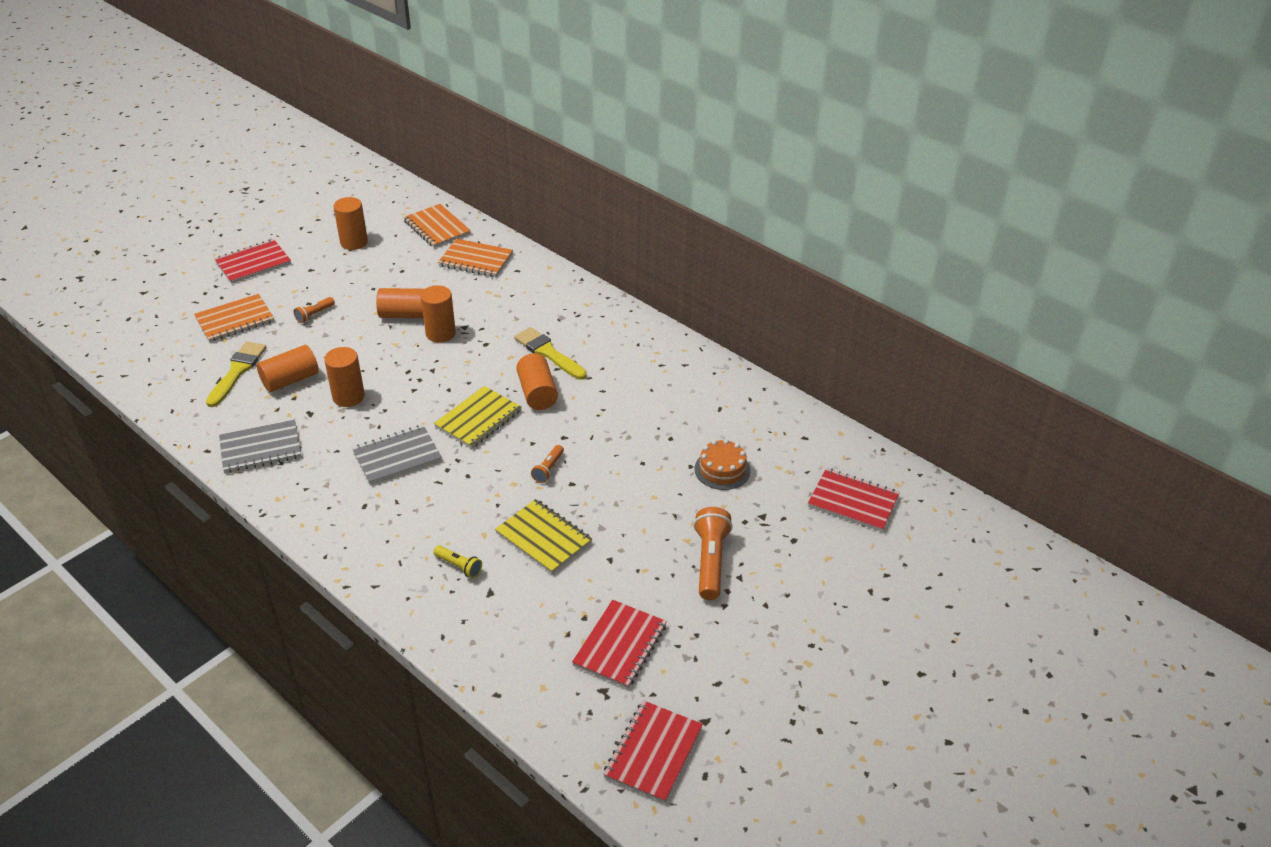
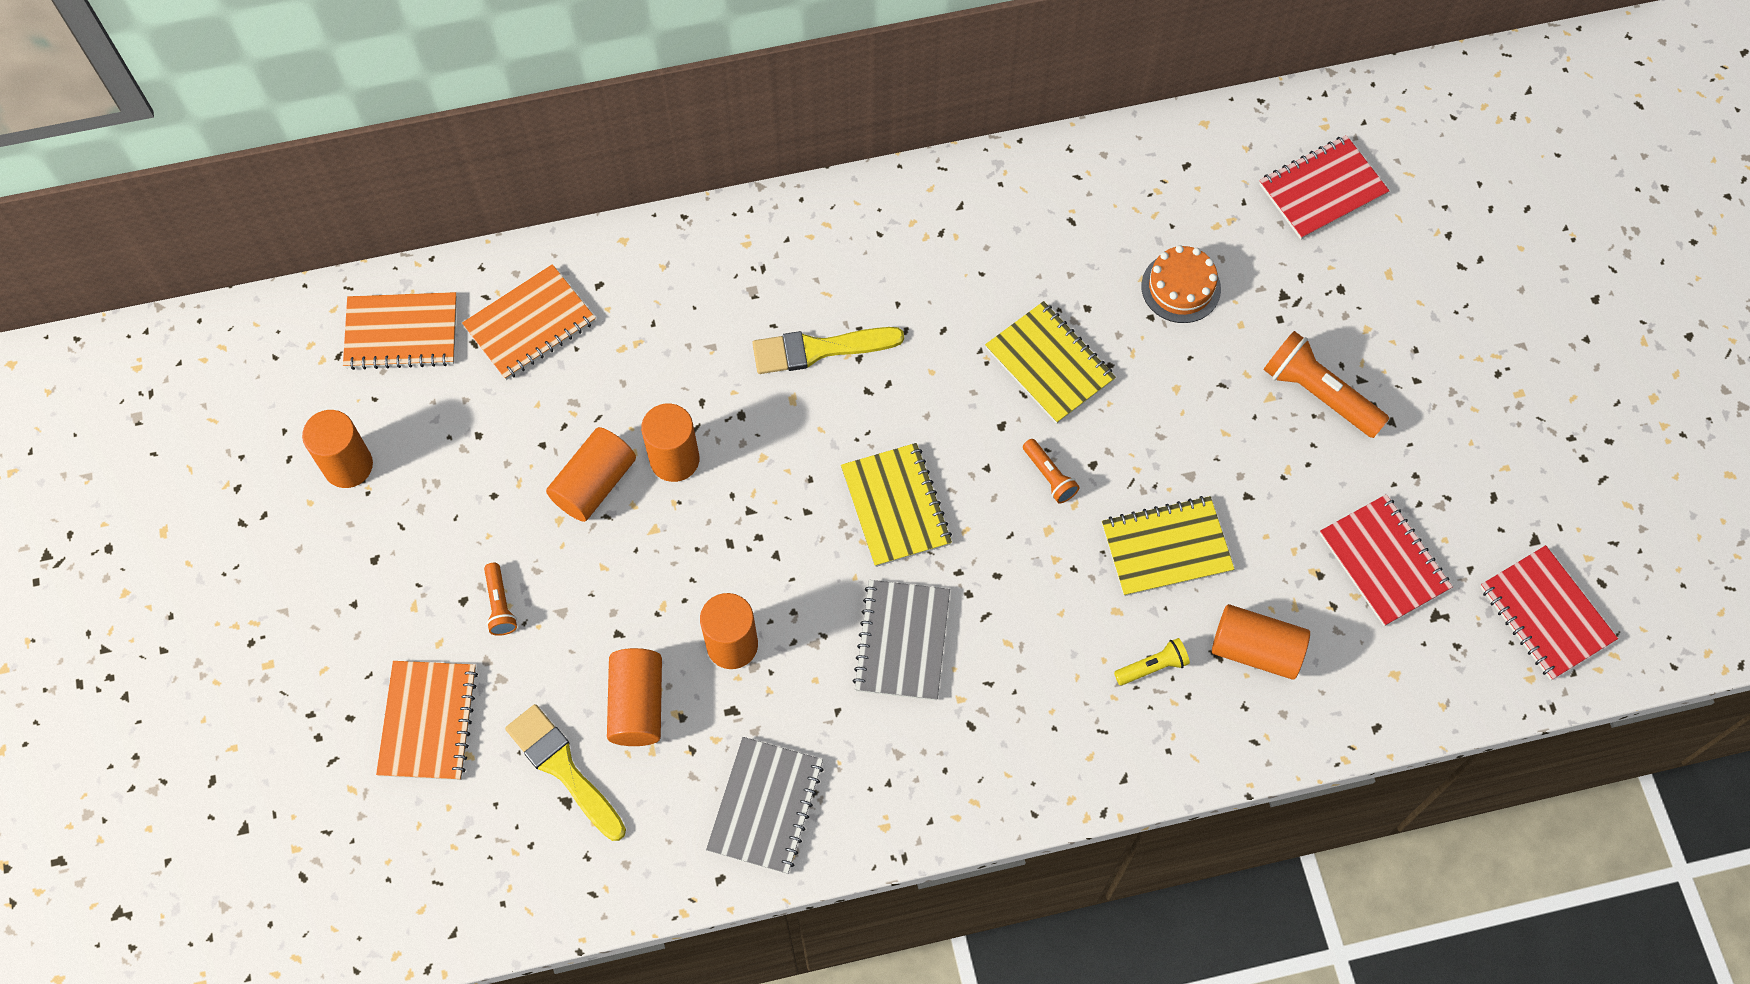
camera: 55 degrees left, 25 degrees up
red notebook [214,239,291,284] -> none
orange cylinder [516,353,558,410] -> orange cylinder moved to [1212,604,1310,680]
none -> yellow notebook [985,301,1116,424]

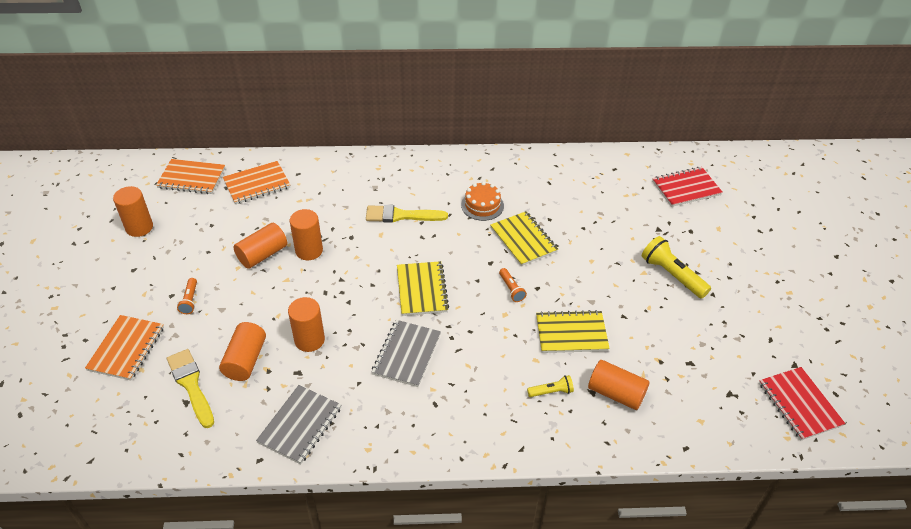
camera: 10 degrees right, 20 degrees down
orange cake [1141,245,1221,323] -> orange cake moved to [461,182,504,221]
orange flashlight [1264,331,1389,438] -> yellow flashlight [642,236,711,299]
red notebook [1320,494,1453,626] -> none

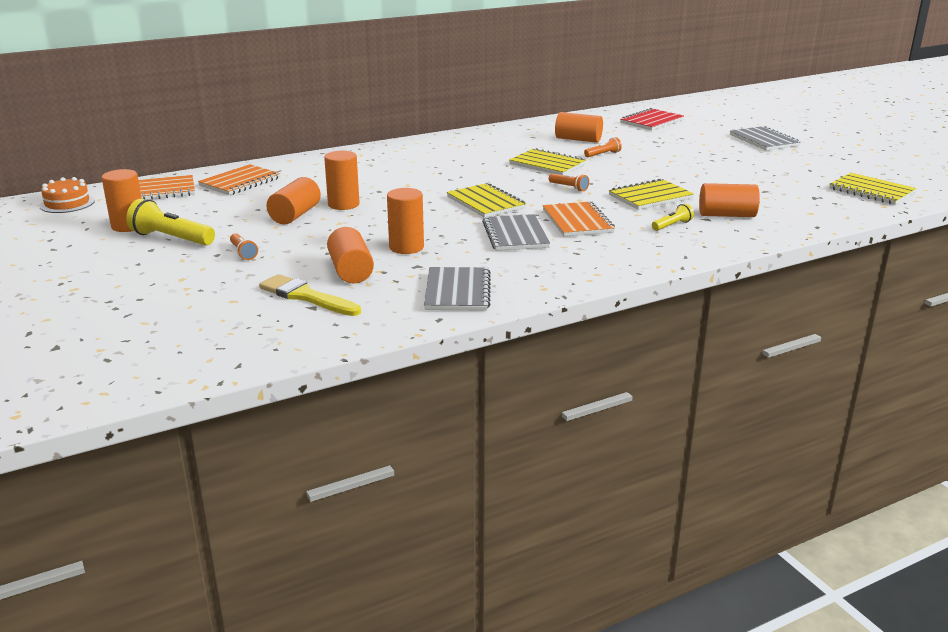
camera: 25 degrees left, 20 degrees down
orange notebook [85,315,164,380] -> orange notebook moved to [543,201,615,237]
yellow brush [366,205,448,223] -> none
orange cake [461,182,504,221] -> orange cake moved to [40,177,95,213]
yellow flashlight [642,236,711,299] -> yellow flashlight moved to [126,199,215,246]
red notebook [759,367,845,441] -> yellow notebook [829,173,916,205]
none -> orange cylinder [555,112,603,143]
none -> orange flashlight [584,137,622,157]
none -> grey notebook [730,126,800,151]

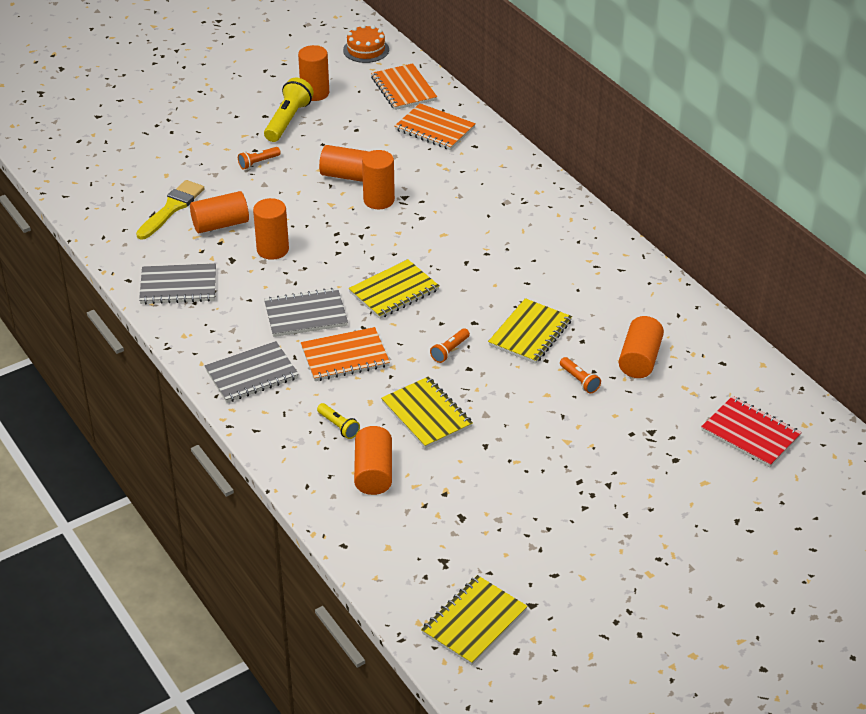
camera: 85 degrees right, 15 degrees up
grey notebook [730,126,800,151] -> grey notebook moved to [204,341,299,403]

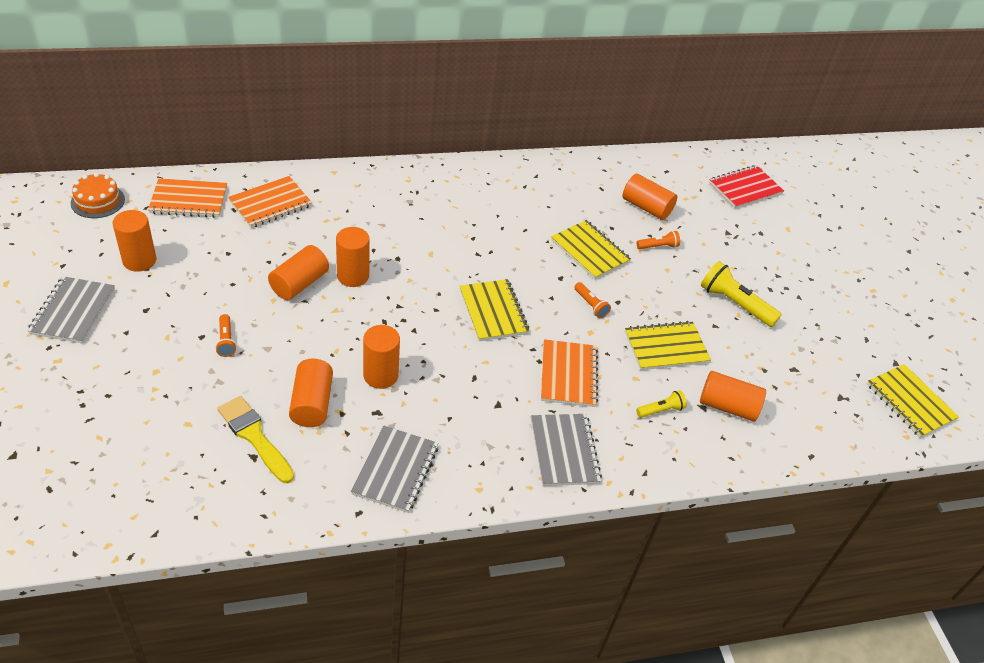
camera: 75 degrees left, 5 degrees up
yellow flashlight [264,78,314,142] -> yellow flashlight moved to [701,261,782,327]
grey notebook [264,288,348,337] -> grey notebook moved to [27,276,115,344]

